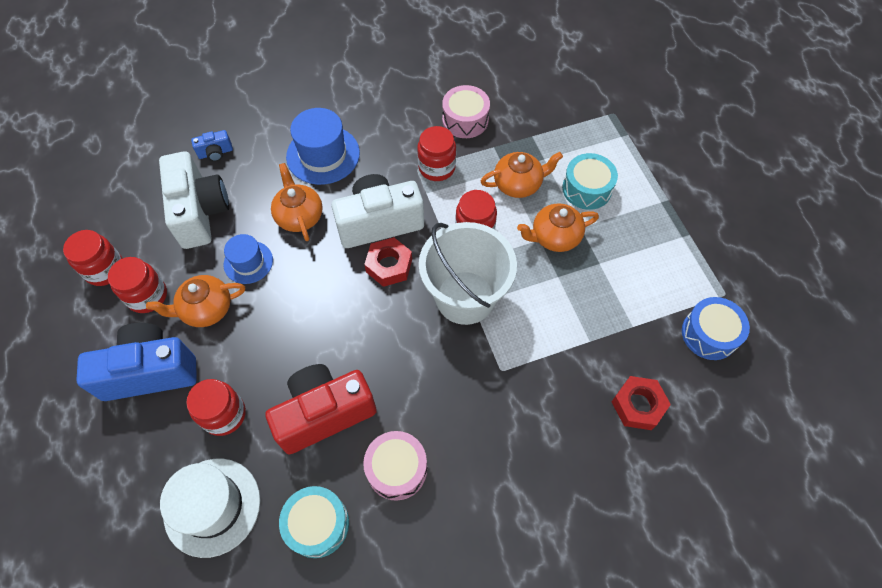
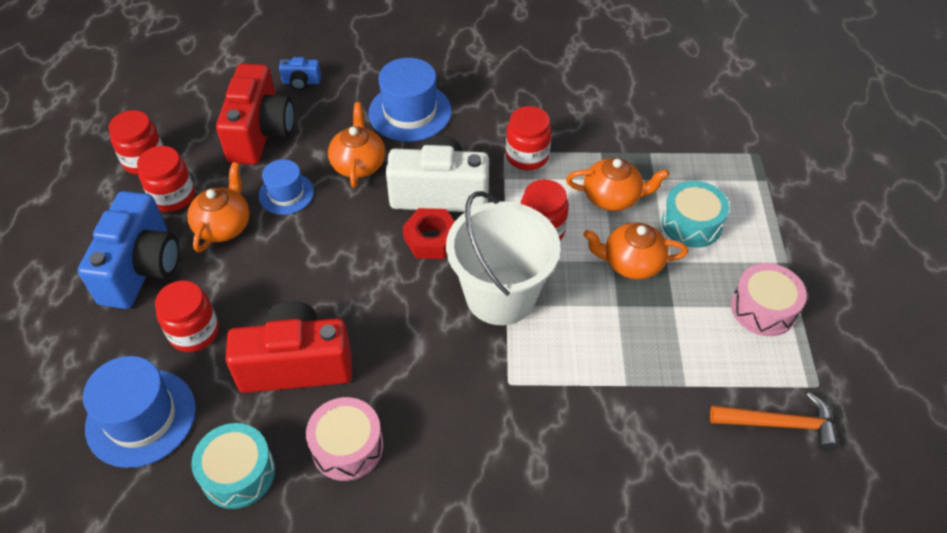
camera: 20 degrees right, 10 degrees down
blue camera [76,323,197,401] -> blue camera turned 90 degrees clockwise [78,191,179,309]
orange teapot [146,275,245,327] -> orange teapot turned 105 degrees clockwise [187,162,250,253]
white camera [159,151,229,249] -> red camera [216,64,294,165]
white hat [160,458,260,558] -> blue hat [83,356,196,468]
pink drum [442,85,490,138] -> pink drum moved to [731,263,807,336]
red nut [611,376,671,430] -> none
blue drum [682,297,750,360] -> orange hammer [710,393,838,450]

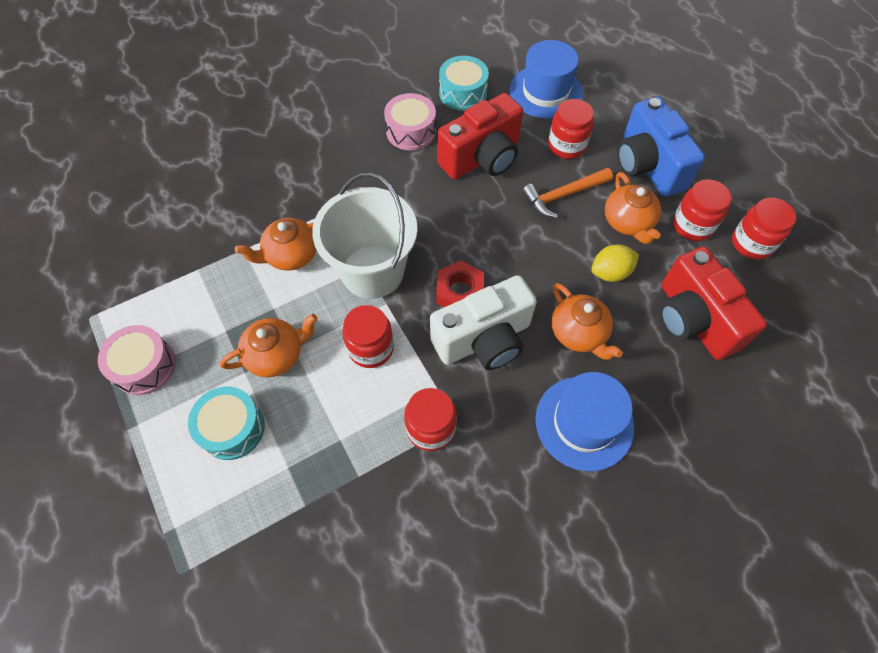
camera: 150 degrees right, 10 degrees up
blue hat [259,159,314,215] -> yellow lemon [591,244,639,282]
blue camera [279,57,321,90] -> none
orange teapot [566,158,669,211] -> orange teapot moved to [235,218,316,271]
orange hammer [710,393,838,450] -> orange hammer moved to [522,168,613,218]

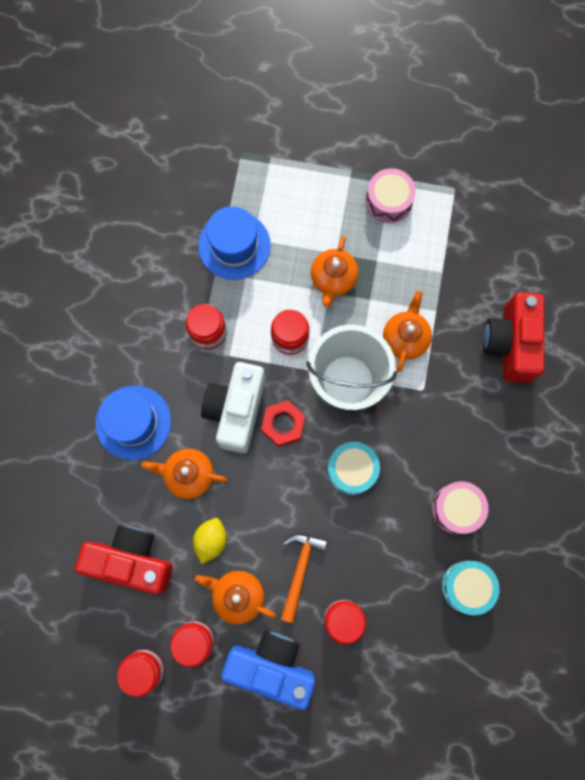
camera: 130 degrees right, 15 degrees up
turquoise drum [188,386,265,460] -> turquoise drum moved to [327,442,380,495]
red camera [437,93,523,179] -> red camera moved to [483,292,544,383]
blue hat [509,40,583,119] -> blue hat moved to [198,206,271,280]

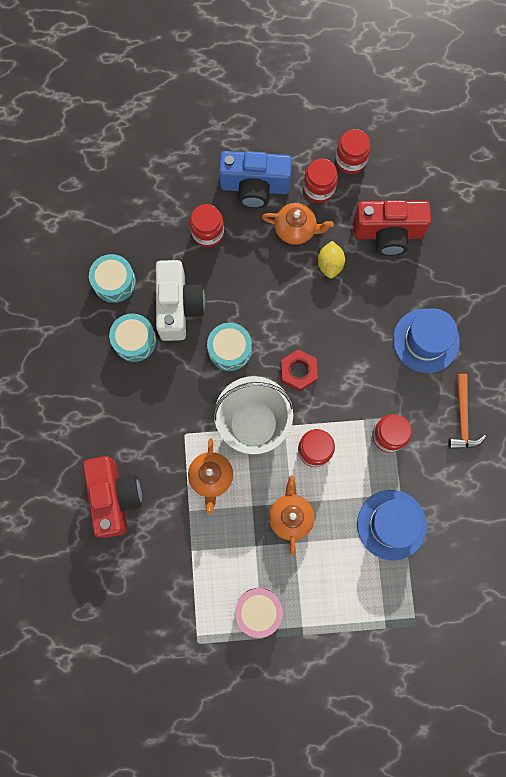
camera: 165 degrees right, 0 degrees up
orange teapot [142,449,228,499] -> none
white camera [201,362,265,453] -> white camera moved to [156,260,205,341]
orange hammer [281,534,327,623] -> orange hammer moved to [448,374,486,449]
pink drum [432,481,488,534] -> turquoise drum [109,314,156,362]

